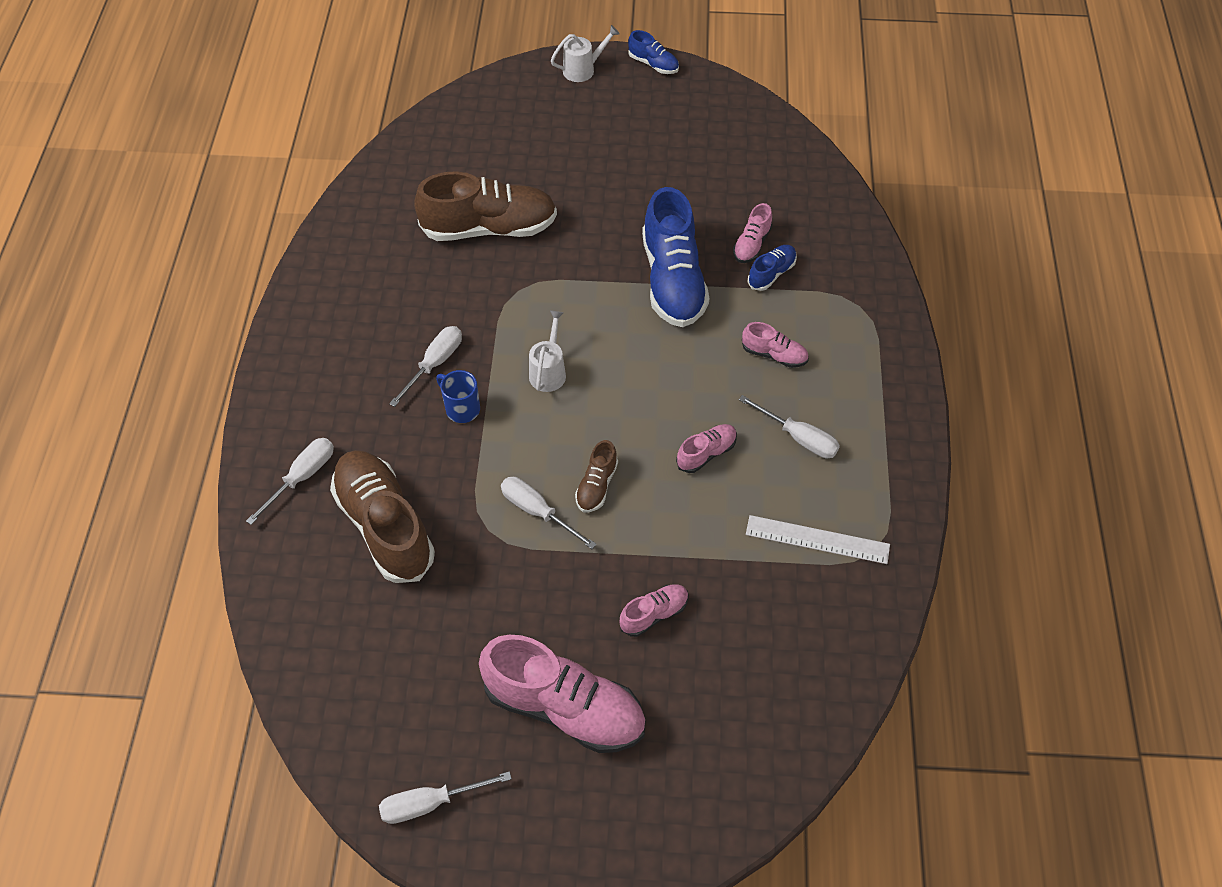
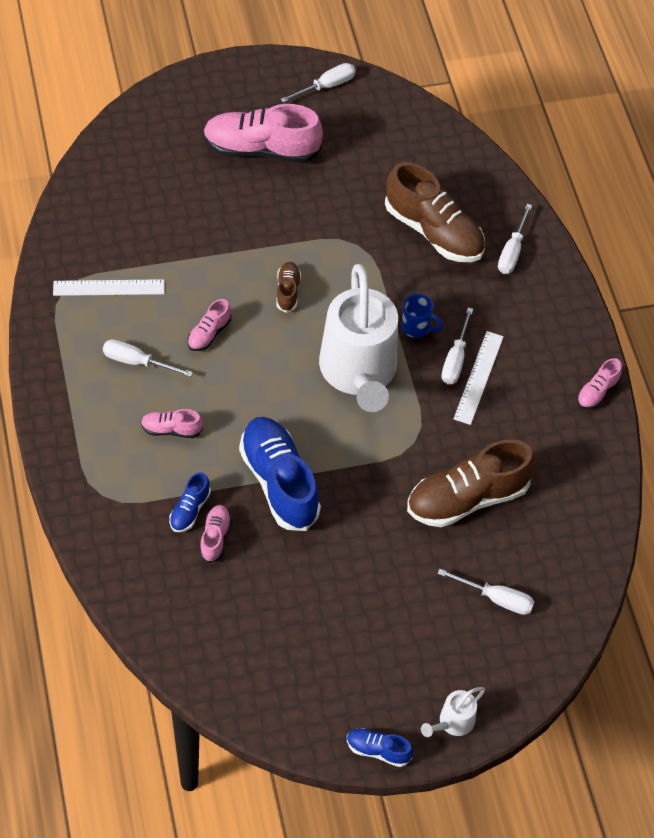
camera: 160 degrees right, 0 degrees up
white screwdriver [501,477,597,549] -> white screwdriver moved to [437,569,534,615]
white watering can [529,310,566,392] -> white watering can [319,264,398,412], size x2.45
pink shoe [620,584,689,637] -> pink shoe moved to [577,358,622,409]
none -> white ruler [454,331,504,425]

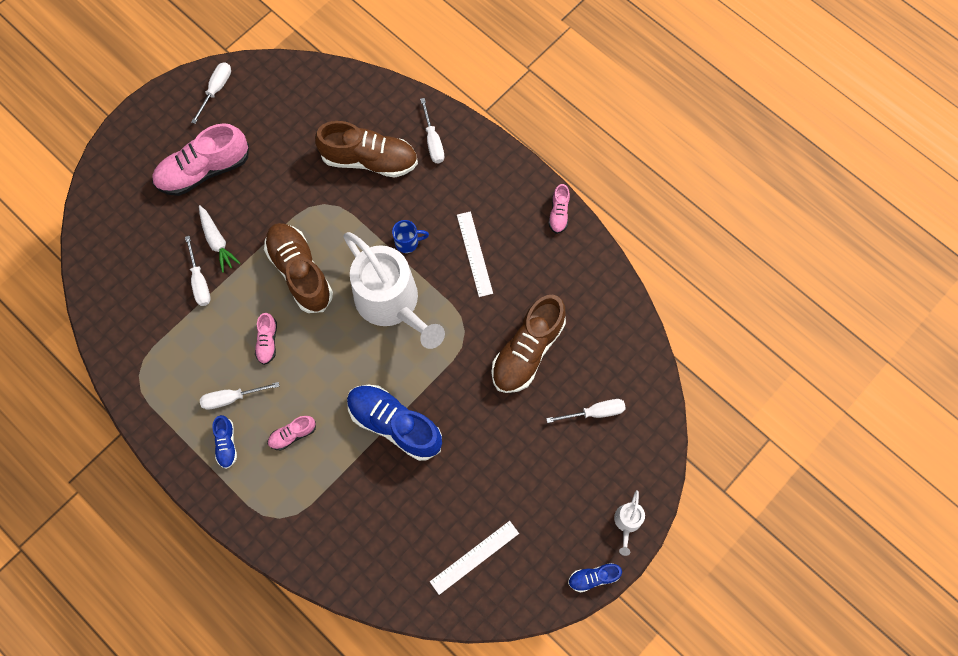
camera: 30 degrees left, 15 degrees up
white ruler [53,279,165,296] -> white ruler moved to [430,521,519,595]
blue shoe [169,472,211,532] -> blue shoe moved to [212,415,237,469]
pink shoe [200,505,232,563] -> none
brown shoe [276,262,301,313] -> brown shoe [264,223,333,313], size x2.12
white screwdriver [442,308,473,384] -> white screwdriver moved to [185,236,211,306]
none -> white carrot [199,205,240,273]

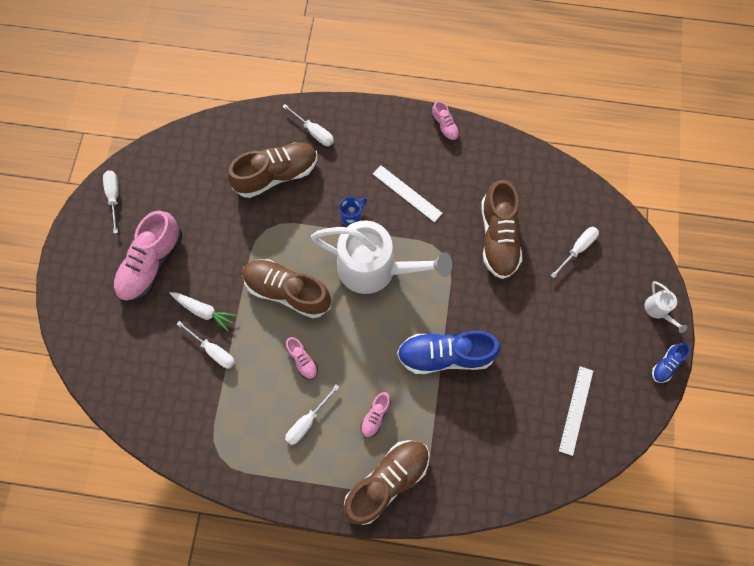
camera: 35 degrees left, 0 degrees up
blue shoe [212,415,237,469] -> none
none -> brown shoe [344,440,429,525]

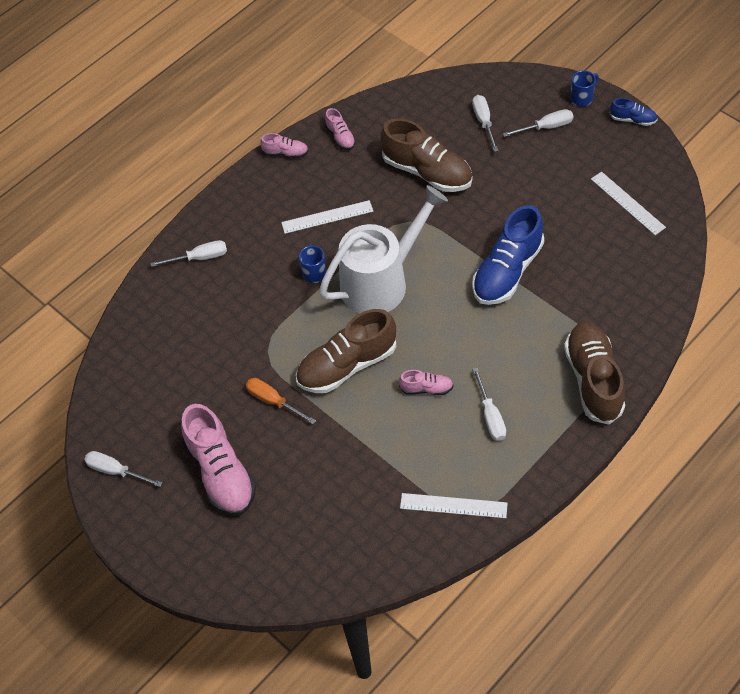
camera: 50 degrees left, 15 degrees down
white carrot [169,292,237,331] -> none
white screwdriver [177,321,235,368] -> white screwdriver moved to [503,109,574,137]
brown shoe [228,142,317,198] -> none
pink shoe [361,392,391,438] -> pink shoe moved to [325,108,356,150]
white watering can [644,281,687,333] -> blue mug [570,70,599,107]
blue shoe [652,343,690,383] -> blue shoe turned 60 degrees counterclockwise [610,98,658,126]
none -> orange screwdriver [246,378,316,424]
none -> white ruler [400,493,508,518]

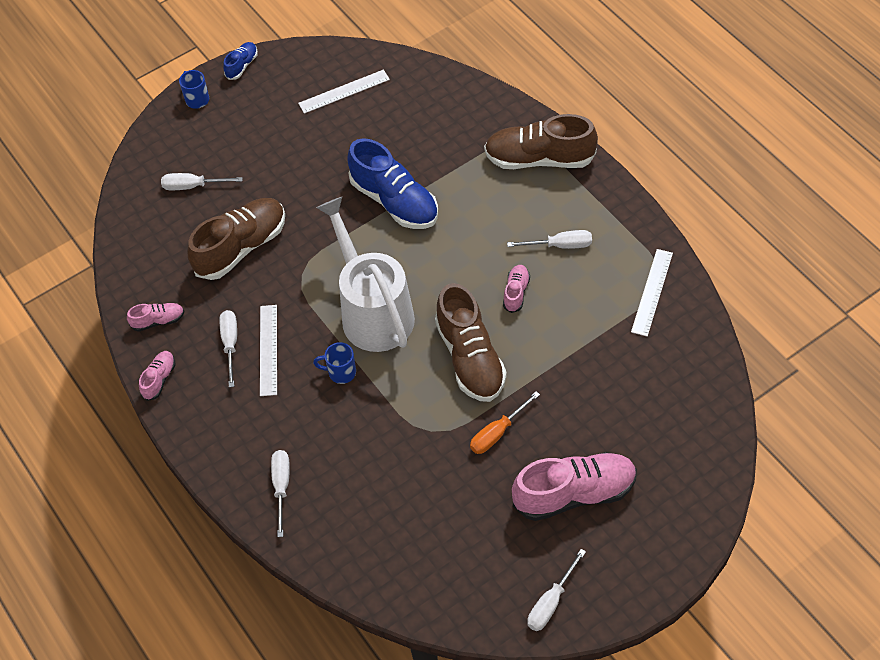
camera: 80 degrees left, 0 degrees up
white screwdriver [503,109,574,137] -> white screwdriver moved to [219,310,237,387]

